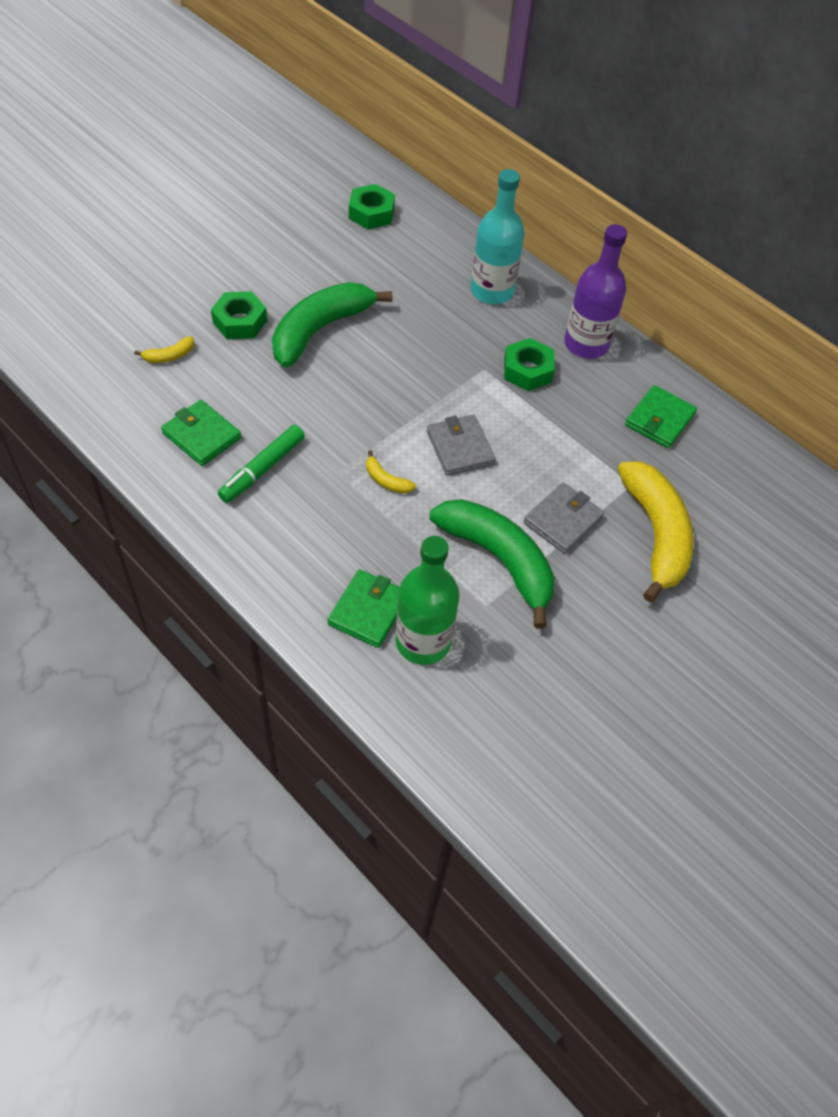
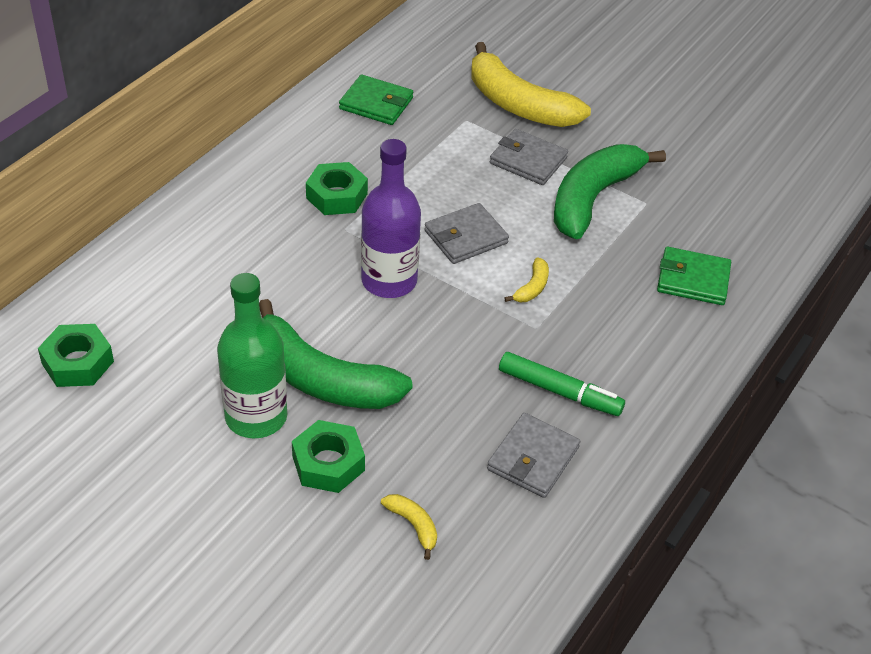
camera: 100 degrees left, 10 degrees down
green wallet [161,400,241,466] -> grey wallet [487,413,580,498]
green bottle [395,536,459,665] -> green bottle moved to [217,273,287,438]
turquoise bottle [470,169,525,304] -> none
purple bottle [565,224,627,359] -> purple bottle moved to [361,139,421,298]
yellow banana [617,461,694,602] -> yellow banana turned 120 degrees counterclockwise [471,42,591,127]

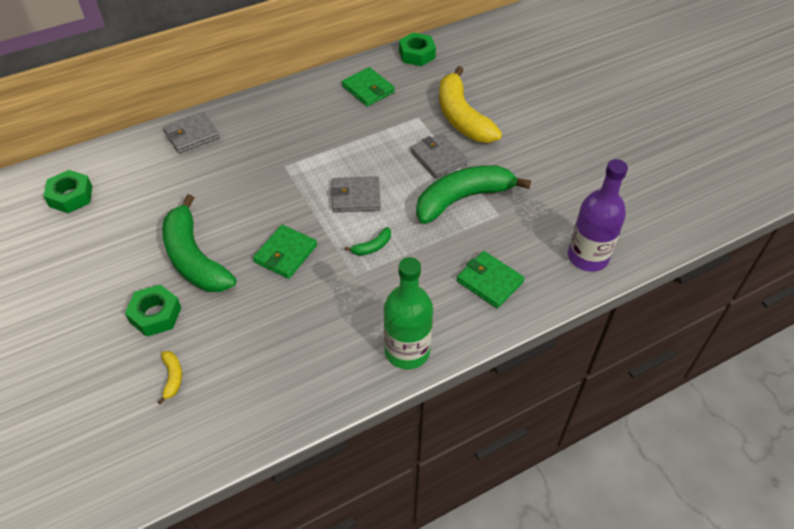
camera: 30 degrees right, 5 degrees up
green bottle [217,273,287,438] -> green bottle moved to [384,257,433,370]
green nut [306,162,368,215] -> green nut moved to [399,32,436,66]
purple bottle [361,139,421,298] -> purple bottle moved to [568,159,628,272]
grey wallet [487,413,580,498] -> grey wallet moved to [163,112,220,154]
green marker [499,352,625,416] -> none
yellow banana [505,257,549,302] -> green banana [345,227,391,256]
none -> green wallet [253,225,317,279]

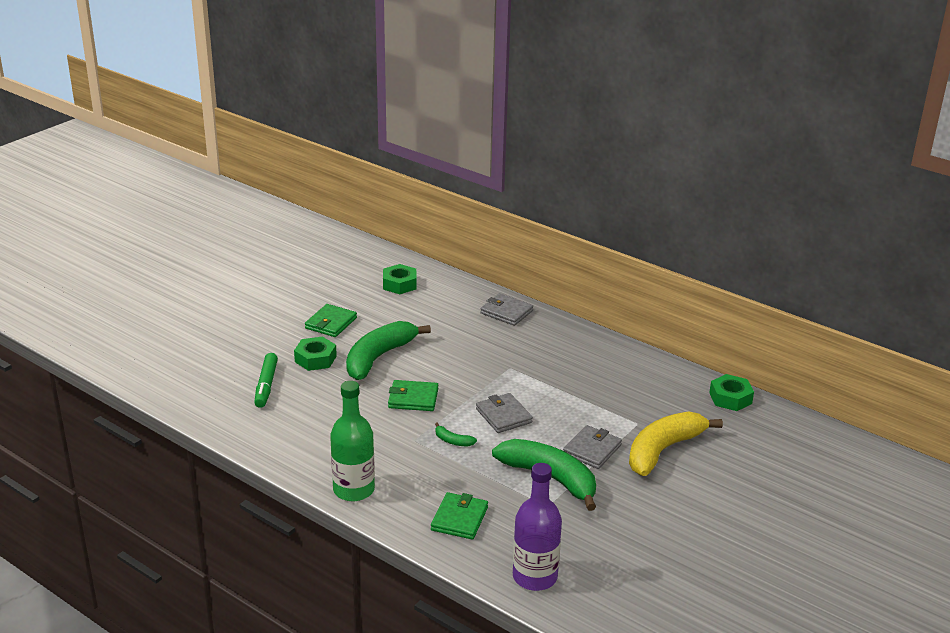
camera: 65 degrees right, 20 degrees down
yellow banana [158,351,182,405] -> green marker [254,353,278,408]
green wallet [342,67,395,106] -> green wallet moved to [305,304,357,337]

